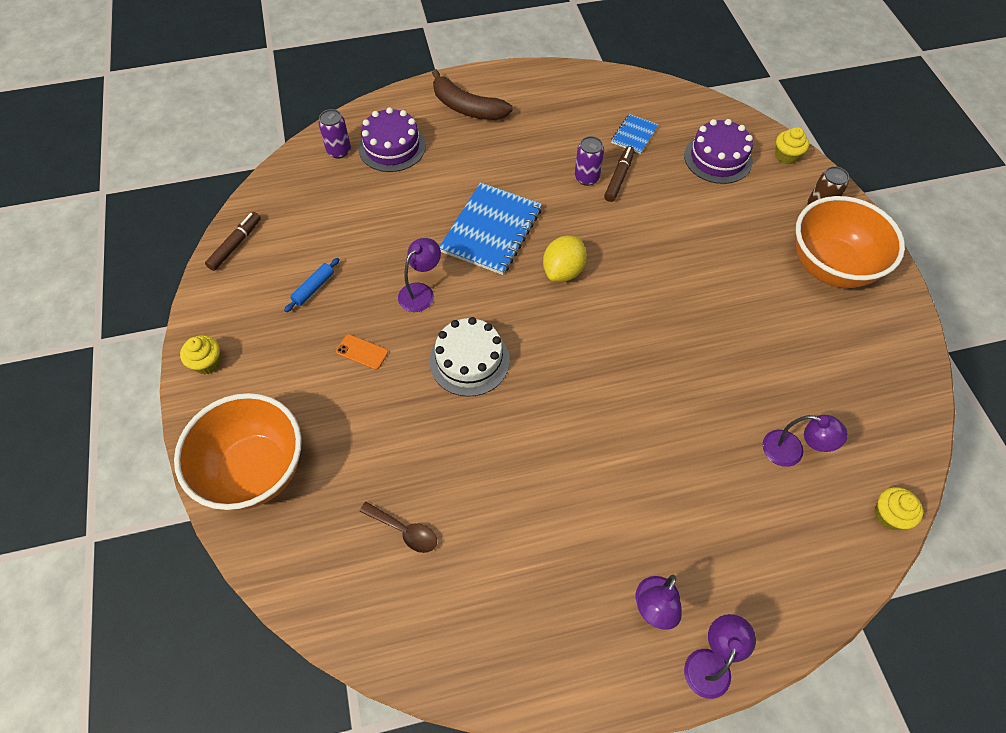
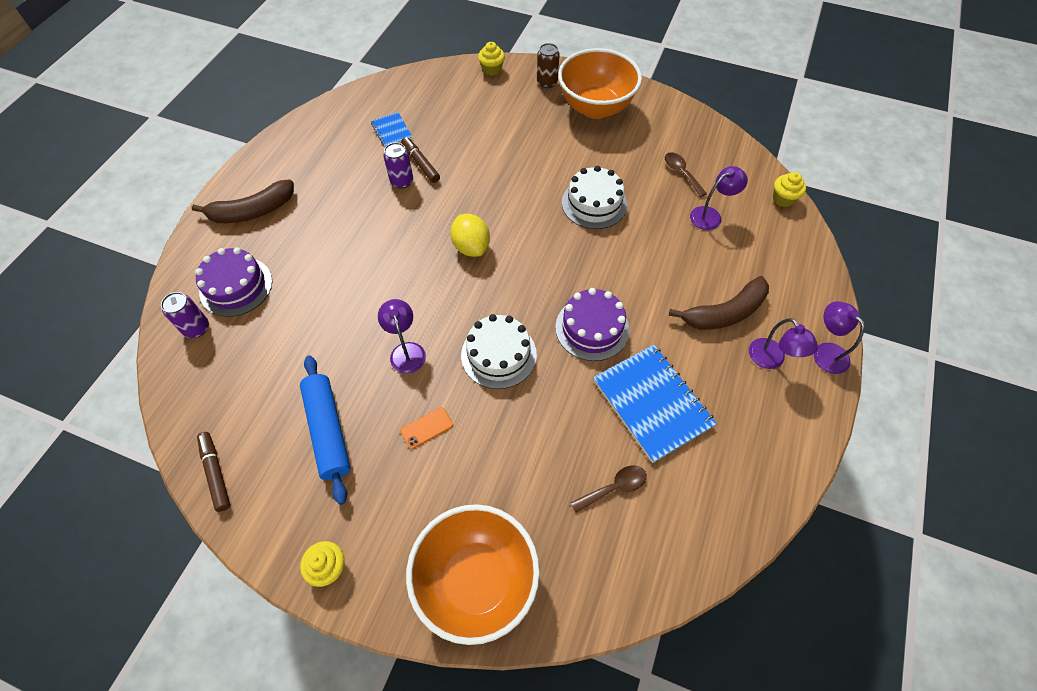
camera: 55 degrees left, 0 degrees up
blue rolling pin [284,258,340,312] -> blue rolling pin [300,355,351,505], size x1.96
blue notebook [439,182,542,275] -> blue notebook moved to [593,345,717,463]
purple cake [684,119,753,184] -> purple cake moved to [555,288,629,361]
none -> white cake [562,166,627,229]
none -> brown spoon [665,152,707,197]
none -> brown banana [669,276,769,330]

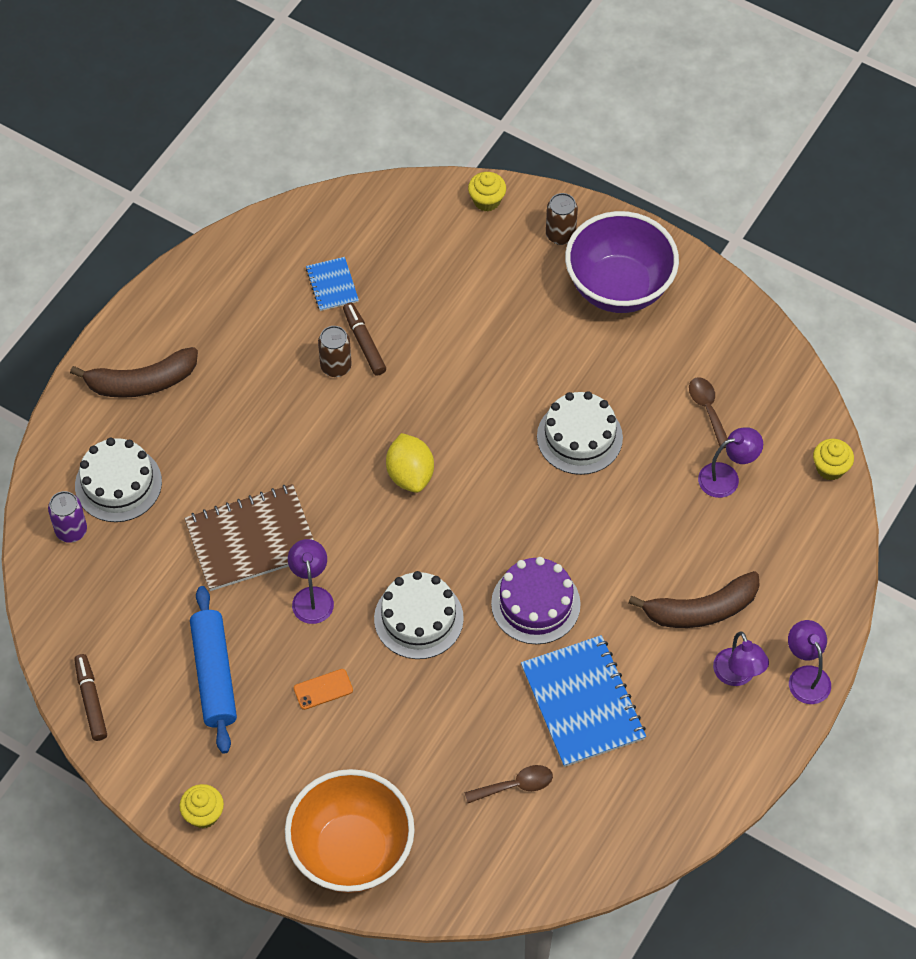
camera: 10 degrees right, 0 degrees up
purple cake [195,247,272,317] -> white cake [75,438,162,522]
purple can [383,142,413,189] -> brown can [318,326,352,377]
orange bowl [558,48,642,119] -> purple bowl [565,211,679,313]
none -> brown notebook [184,484,314,591]

